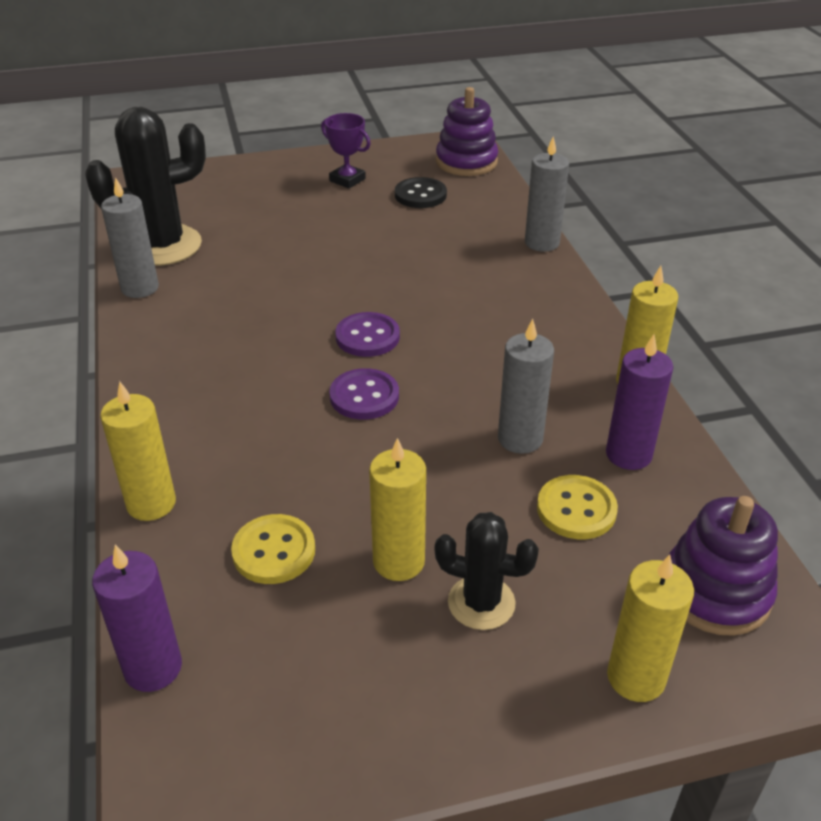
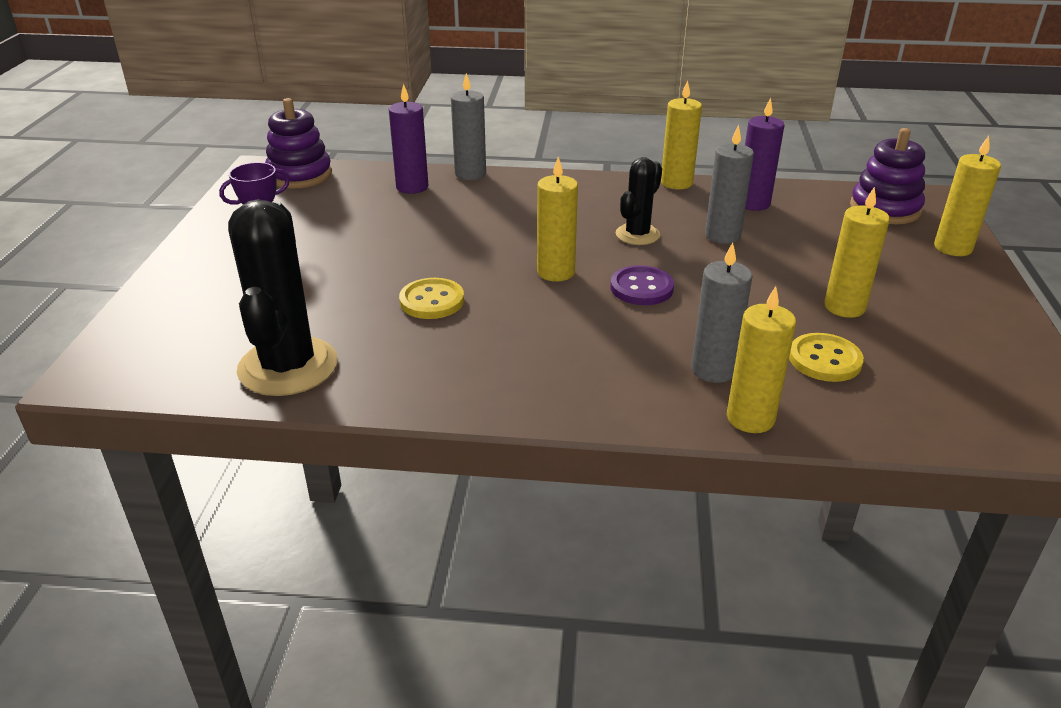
camera: 70 degrees left, 5 degrees down
purple candle [92,545,182,692] -> purple candle moved to [389,84,428,194]
grey candle [101,177,159,298] -> grey candle moved to [691,243,753,383]
purple button [335,312,400,357] -> yellow candle [537,157,578,282]
black button [395,177,447,208] -> none
black cactus [435,512,539,630] -> black cactus moved to [616,157,662,245]
yellow button [537,475,618,539] -> yellow button moved to [399,278,464,319]

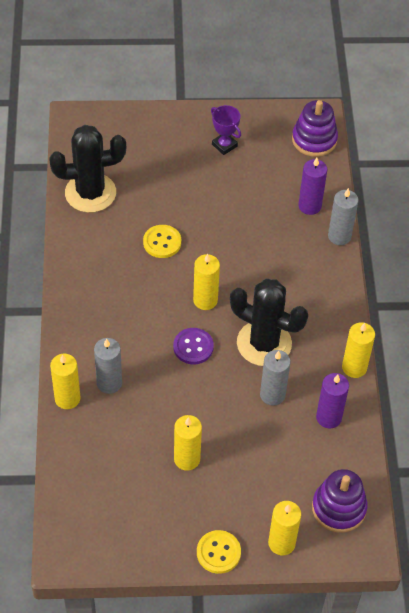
camera: 80 degrees right, 20 degrees up
black cactus [616,157,662,245] -> black cactus [230,279,308,366], size x1.77
yellow button [789,333,864,382] -> yellow button moved to [197,530,241,574]

